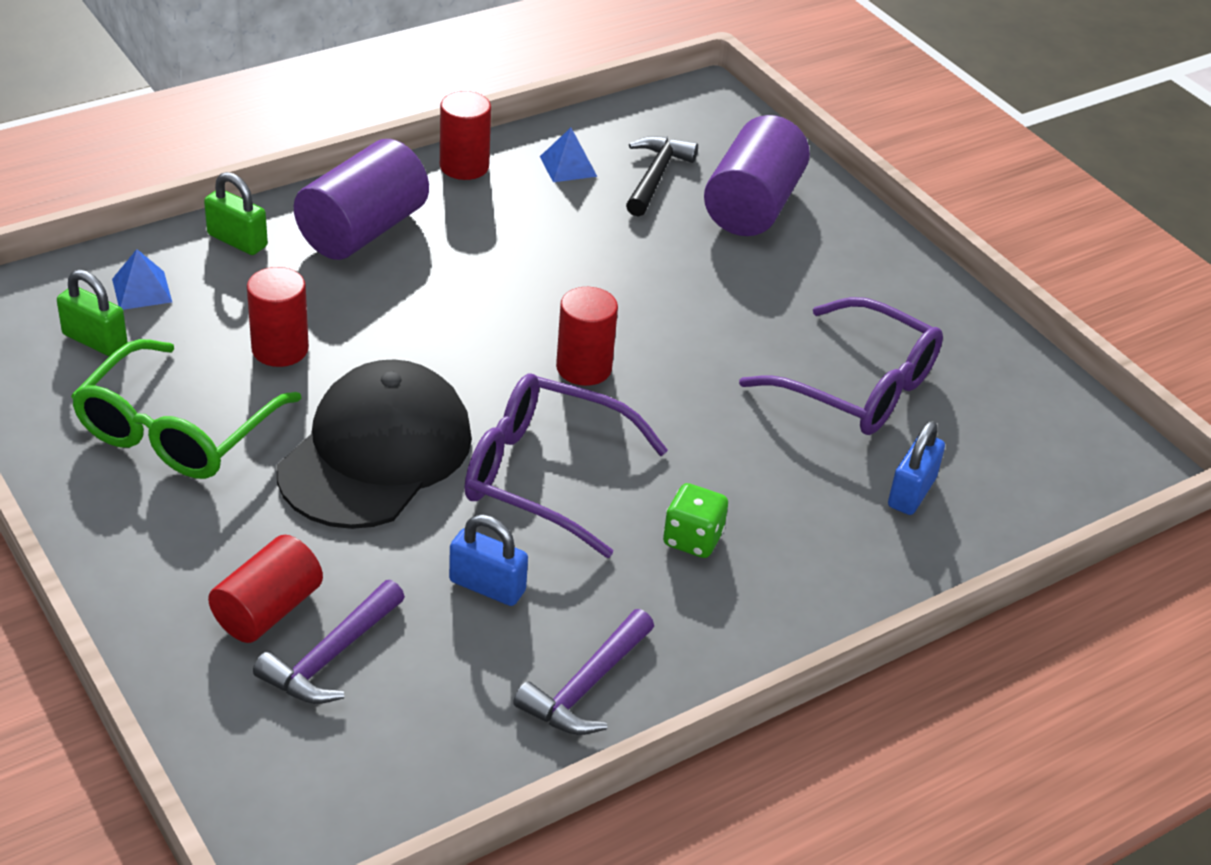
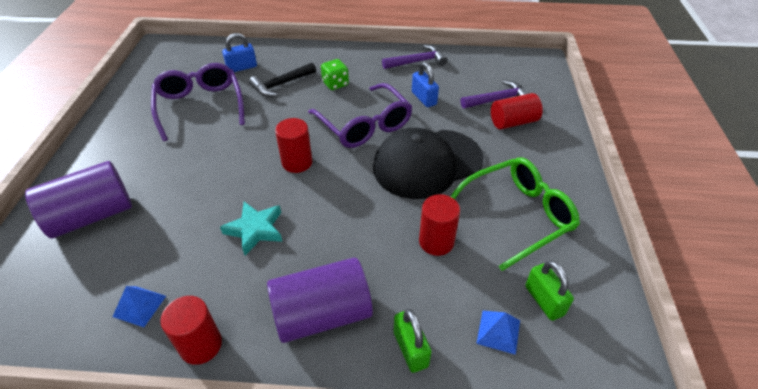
camera: 140 degrees left, 5 degrees up
black hammer [626,136,698,217] -> black hammer moved to [249,63,316,97]
none -> turquoise star [220,202,282,255]

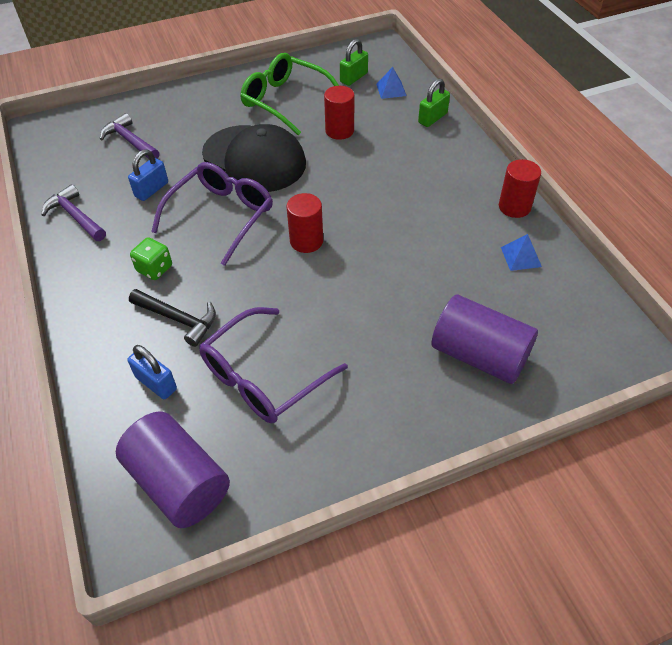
camera: 115 degrees left, 5 degrees up
turquoise star [220,202,282,255] -> none
purple cylinder [267,257,373,343] -> purple cylinder moved to [116,412,230,528]
red cylinder [491,93,543,129] -> none

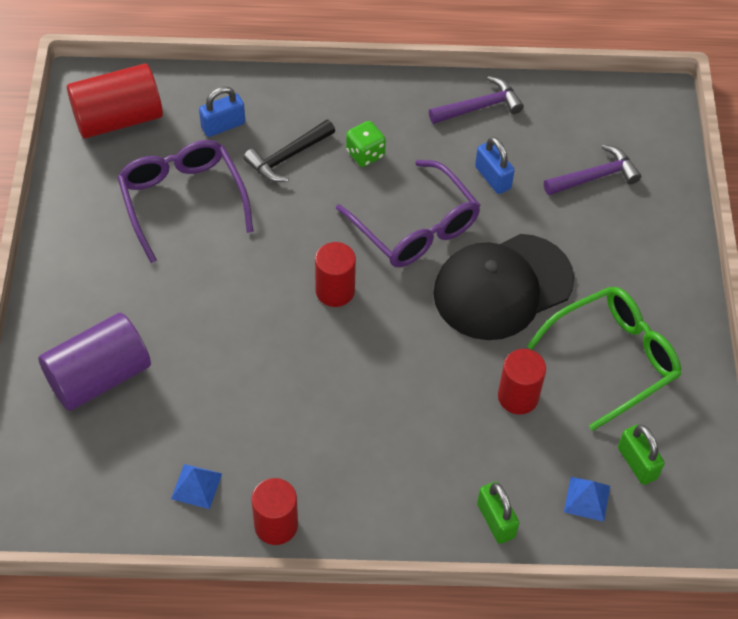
camera: 110 degrees right, 5 degrees up
purple cylinder [116,412,230,528] -> red cylinder [67,64,163,139]

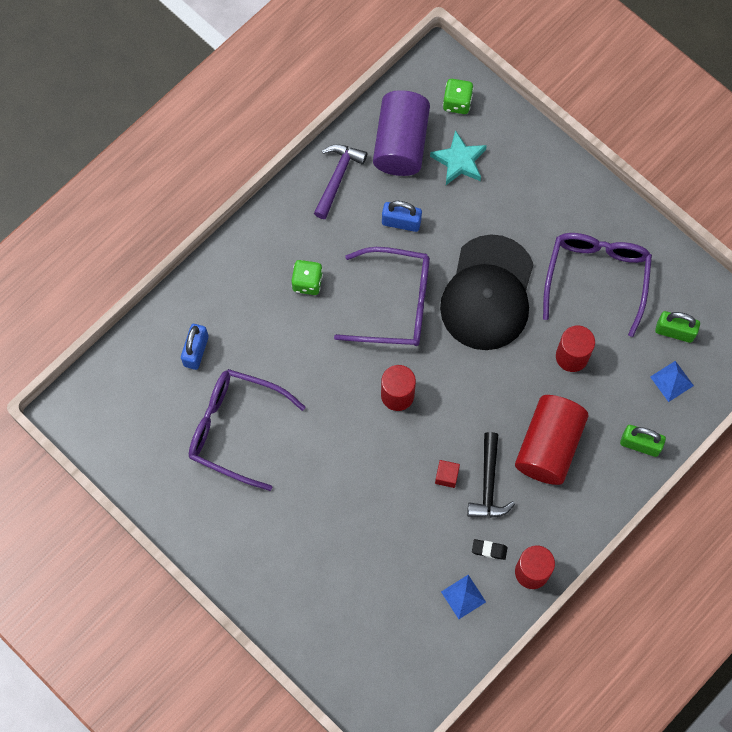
camera: 45 degrees left, 15 degrees up
purple cylinder [38,313,151,411] -> purple cylinder moved to [373,90,430,176]
red cylinder [67,64,163,139] -> red cylinder moved to [515,395,588,485]
black hammer [243,120,335,182] -> black hammer moved to [467,432,515,518]
green glasses [527,287,681,431] -> purple glasses [543,233,652,337]
purple hammer [544,144,641,195] -> turquoise star [430,130,487,185]
none -> red cube [435,460,460,488]
none -> green dice [443,79,474,114]
none -> black eraser [472,539,507,560]

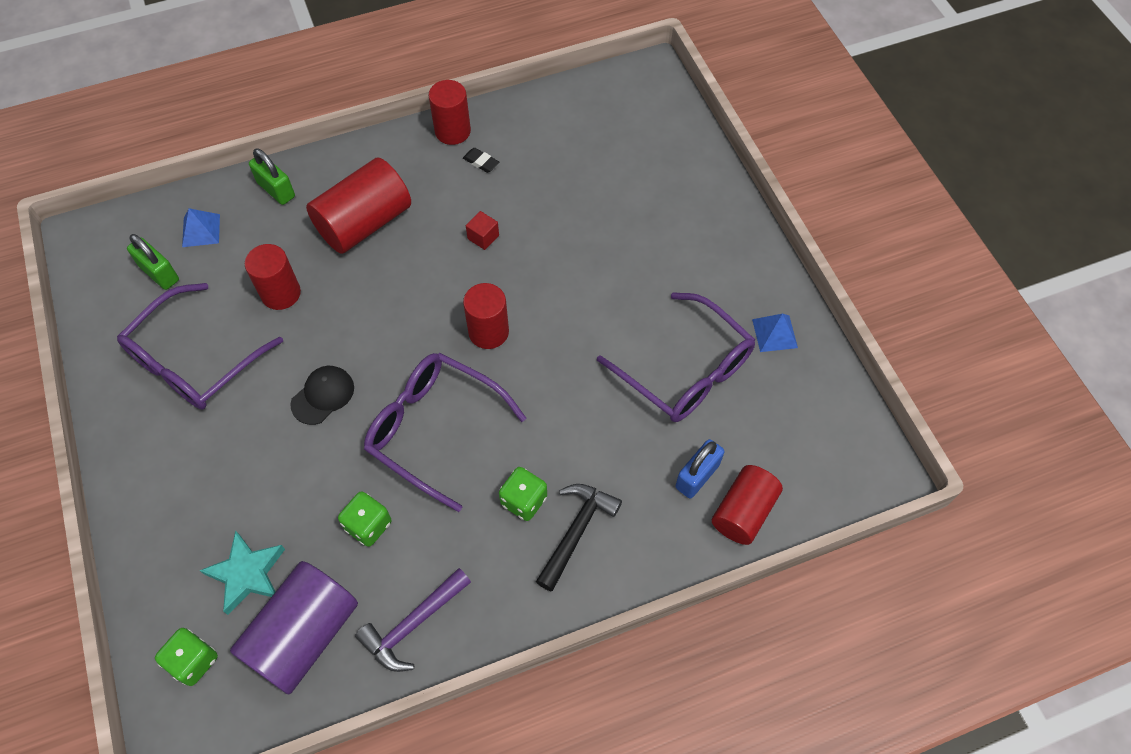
camera: 155 degrees left, 10 degrees down
blue padlock [382,201,422,232] -> green dice [338,492,391,547]
black cap [440,235,534,350] -> black cap [290,366,354,425], size x0.44
blue pyramid [441,575,486,619] -> blue pyramid moved to [752,314,798,352]
black hammer [467,432,515,518] -> black hammer moved to [536,484,622,591]
none -> red cylinder [712,465,783,545]

